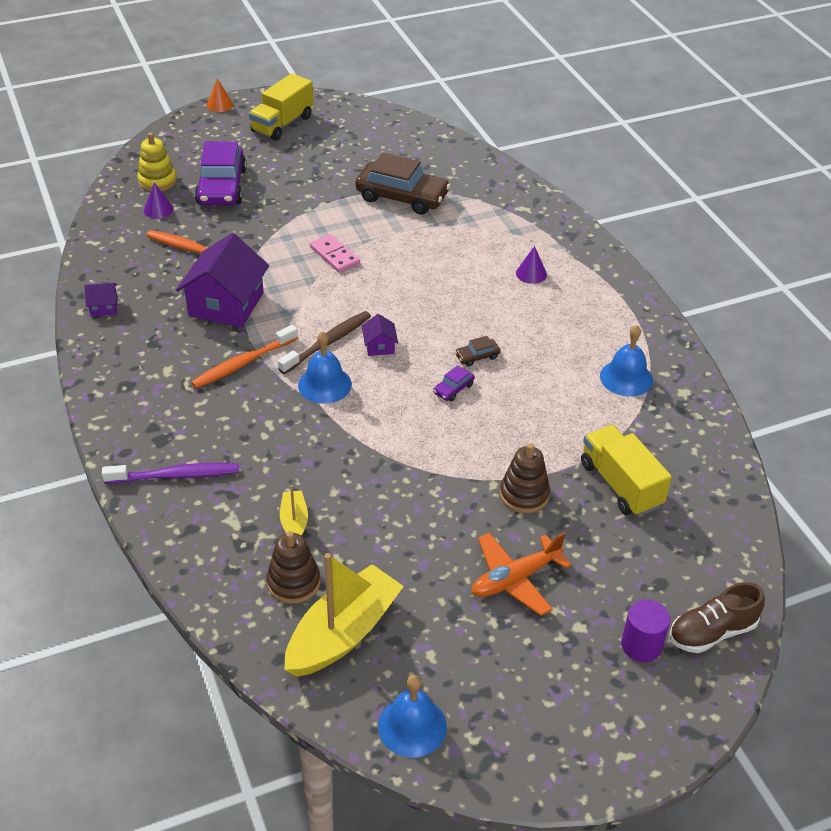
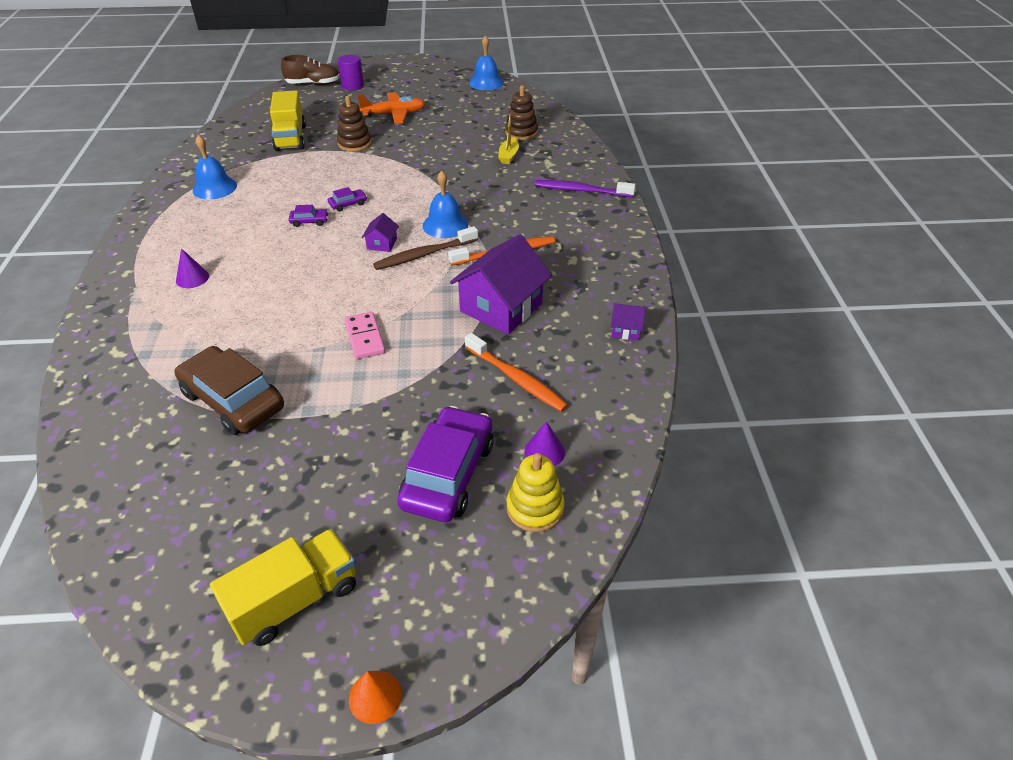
camera: 160 degrees left, 0 degrees up
yellow boat [285,553,404,677] -> none
brown car [455,336,501,367] -> purple car [289,205,329,227]

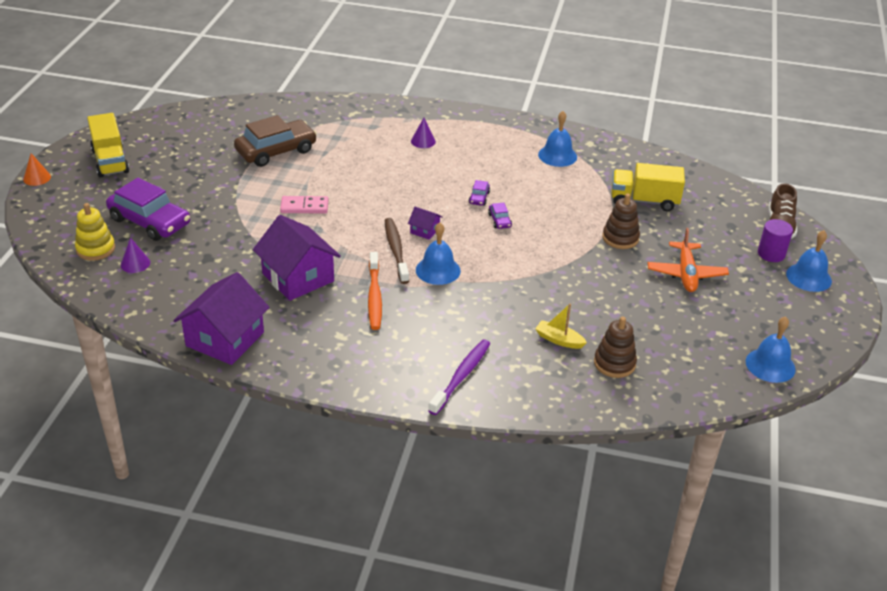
camera: 105 degrees right, 5 degrees down
orange toothbrush [465,333,568,412] -> none
purple house [611,303,646,341] -> purple house [173,272,270,365], size x2.24
none -> blue bell [786,230,832,292]

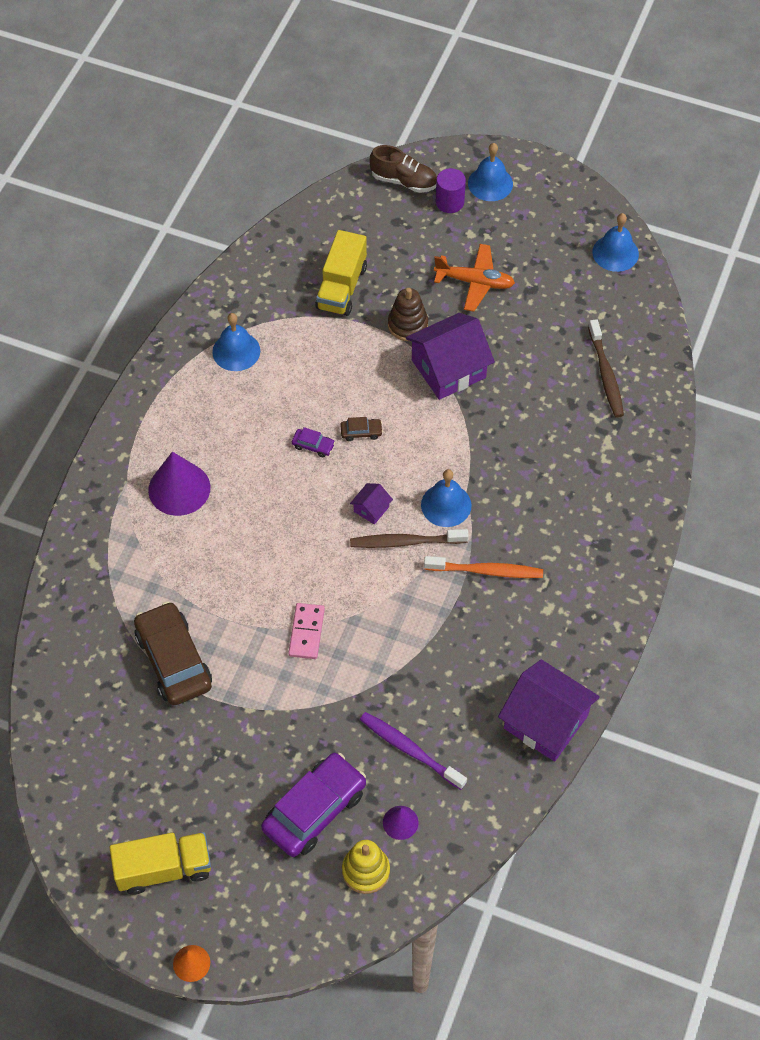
camera: 80 degrees left, 20 degrees up
purple house [253,215,341,301] -> purple house moved to [406,313,495,400]
purple cone [411,118,436,148] -> purple cone [148,452,210,516], size x1.92
purple toothbrush [428,339,490,415] -> purple toothbrush moved to [360,712,467,790]
purple car [488,203,512,229] -> brown car [340,417,383,441]
yellow boat [535,304,587,349] -> none
brown stacking toy [594,317,637,378] -> brown toothbrush [588,319,624,418]

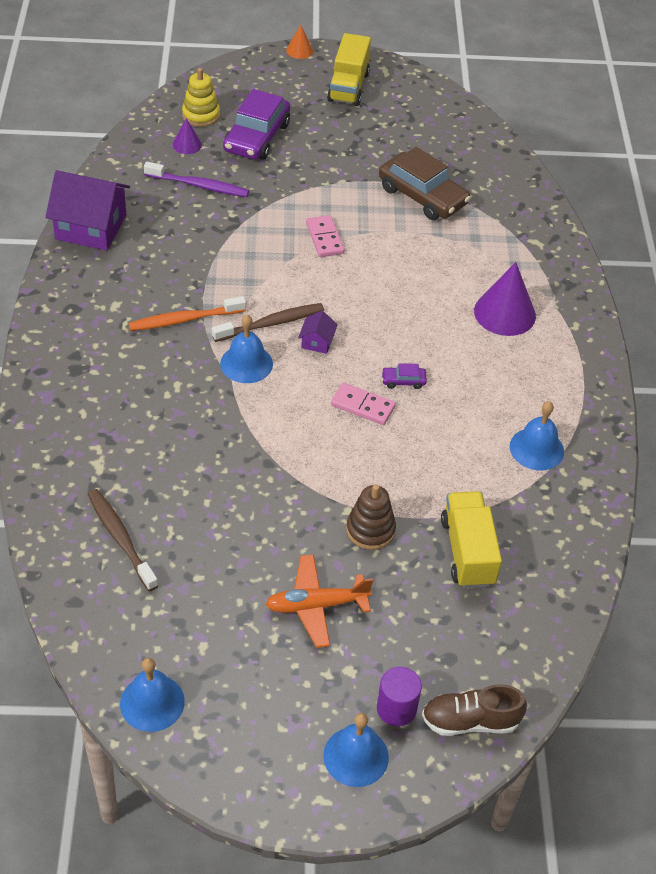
camera: 155 degrees right, 10 degrees down
yellow truck [109,832,211,895] -> yellow truck turned 45 degrees counterclockwise [327,33,371,106]
brown car [340,417,383,441] -> pink domino [331,383,396,425]
purple house [406,313,495,400] -> none

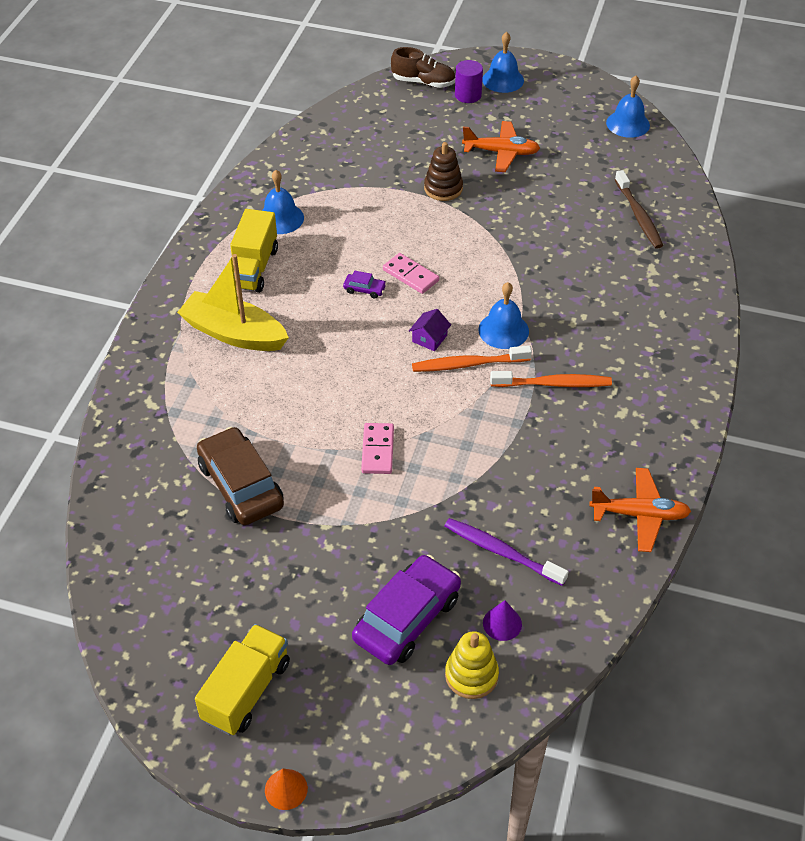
camera: 160 degrees left, 0 degrees up
purple house [45,170,130,251] -> orange plane [589,468,691,552]
brown toothbrush [212,303,324,342] -> orange toothbrush [412,345,532,372]
yellow truck [441,491,502,588] -> yellow truck moved to [230,209,278,293]
purple cone [474,262,536,336] -> yellow boat [177,254,289,351]

